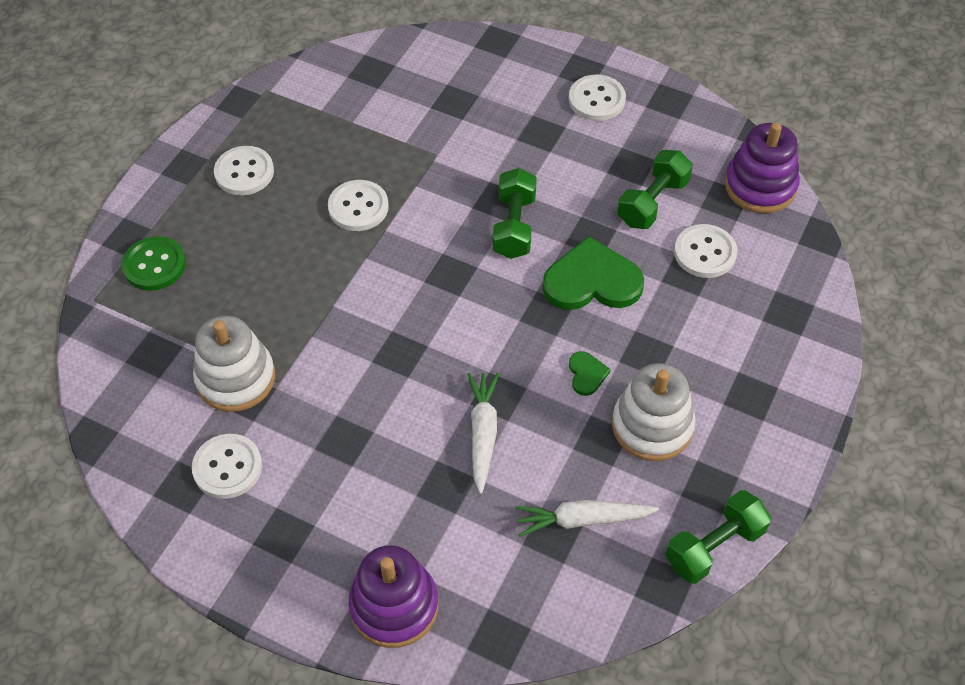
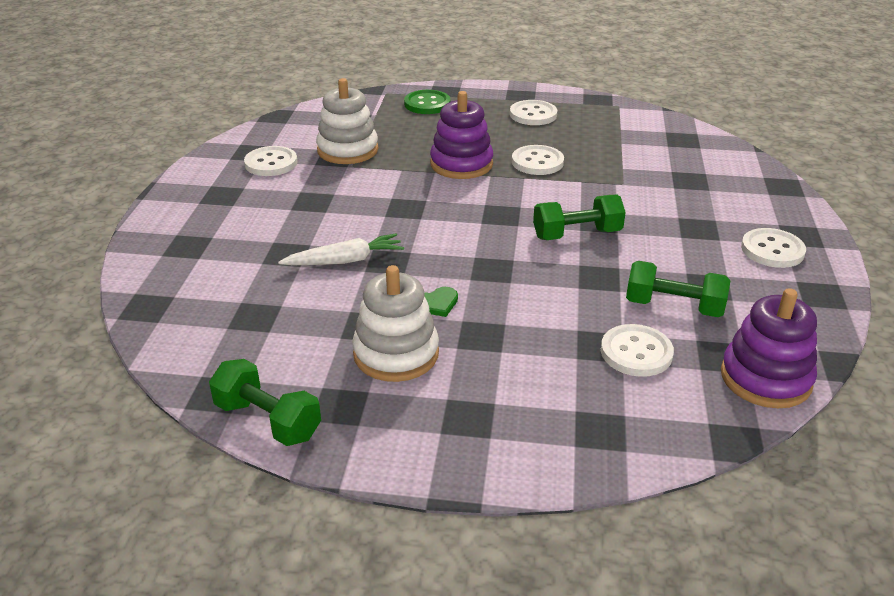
camera: 70 degrees right, 20 degrees down
purple stacking toy [349,545,438,648] -> purple stacking toy moved to [430,91,493,179]
white carrot [515,500,659,537] -> none
green heart [543,236,644,310] -> none

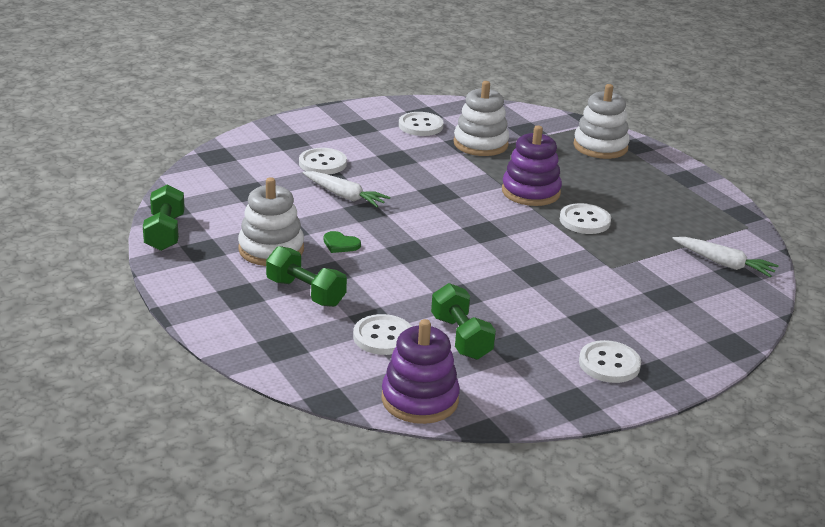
camera: 50 degrees right, 5 degrees down
green button [404,90,450,114] -> white stacking toy [573,84,630,159]
white button [510,100,557,125] -> white button moved to [299,148,347,175]
green dumbbell [533,195,626,240] -> green dumbbell moved to [266,246,347,307]
none -> white carrot [672,237,779,278]

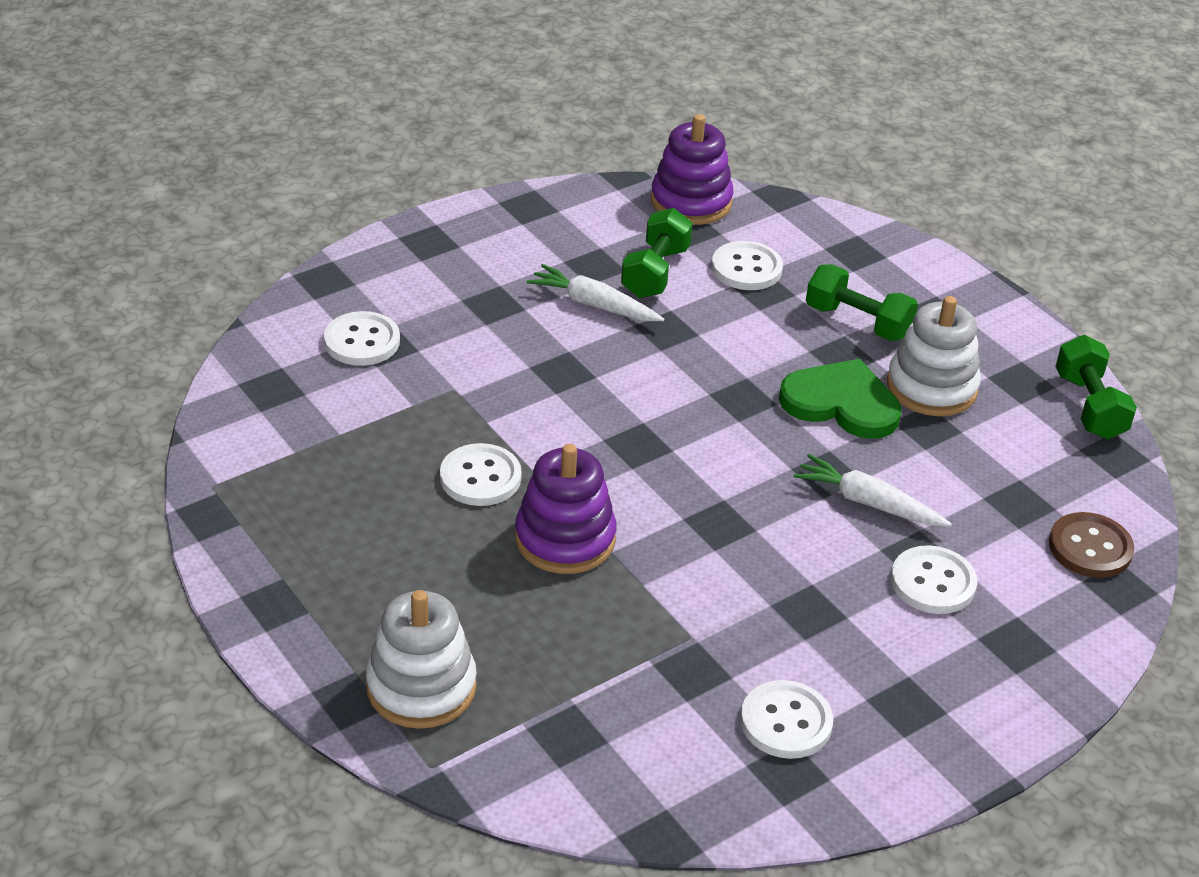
camera: 175 degrees right, 10 degrees up
green heart [324,231,361,253] -> green heart [779,359,901,439], size x2.15
green dumbbell [431,283,496,360] -> green dumbbell turned 45 degrees clockwise [621,208,693,298]
white stacking toy [453,81,509,156] -> none
white button [579,340,641,383] -> white button moved to [324,311,400,366]
white carrot [672,237,779,278] -> white carrot moved to [527,264,664,322]
none -> brown button [1049,512,1135,578]

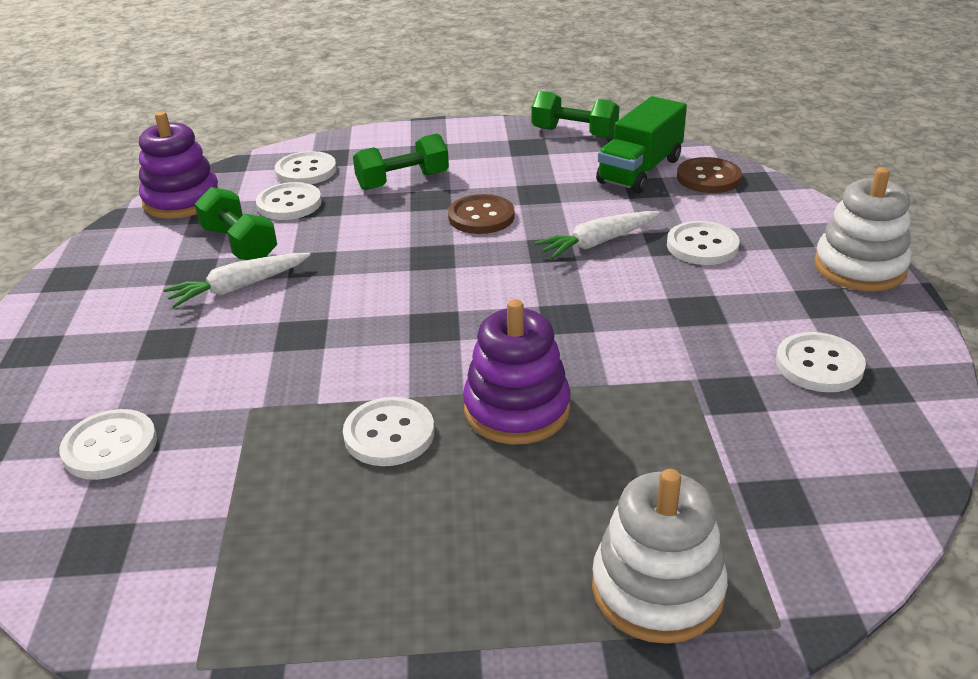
camera: 55 degrees left, 5 degrees down
green heart [779,359,901,439] -> brown button [448,194,515,234]
white stacking toy [887,296,981,416] -> white stacking toy moved to [814,167,911,291]
none -> white button [275,151,337,184]
none -> green truck [596,96,687,193]

